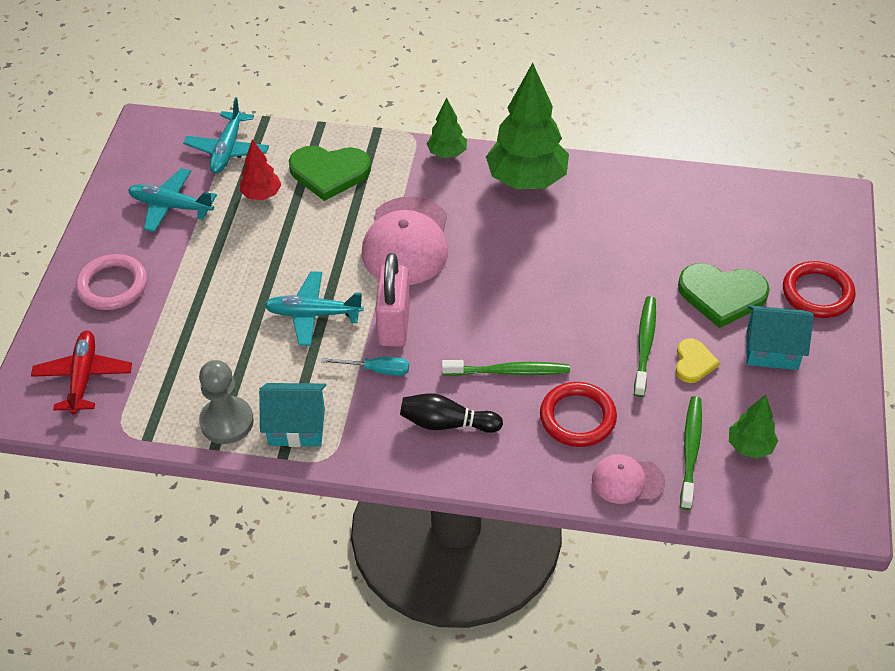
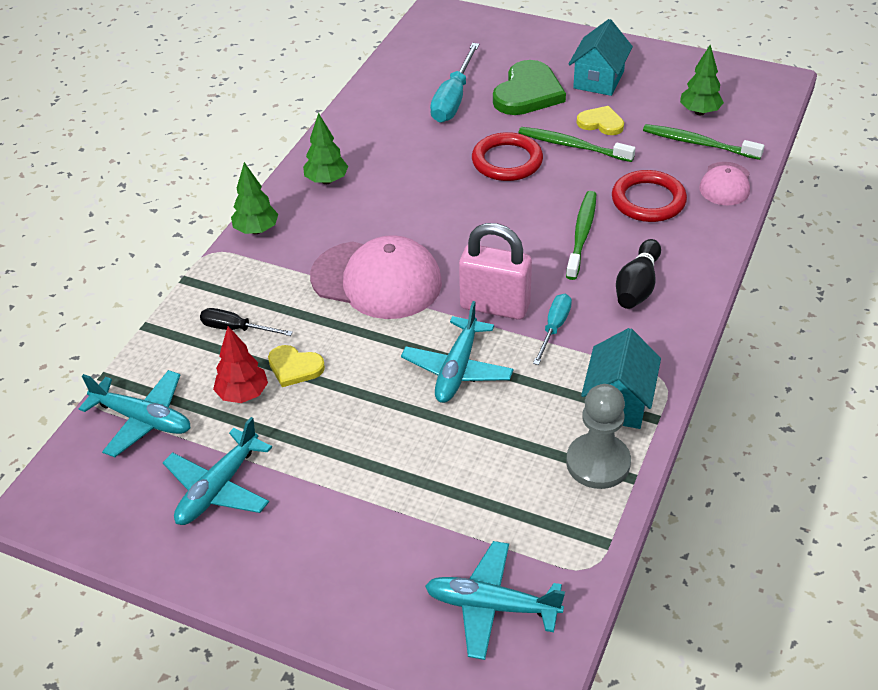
camera: 75 degrees left, 5 degrees down
red plane [31,331,132,415] -> turquoise plane [425,541,565,660]
pink ring [76,254,147,310] -> none
green heart [289,146,371,201] -> black screwdriver [200,308,293,336]
green tree [486,63,569,189] -> green tree [303,113,348,184], size x0.50
red ring [783,261,855,318] -> red ring moved to [472,132,543,181]
none -> yellow heart [268,345,325,387]
none -> turquoise screwdriver [430,43,479,123]

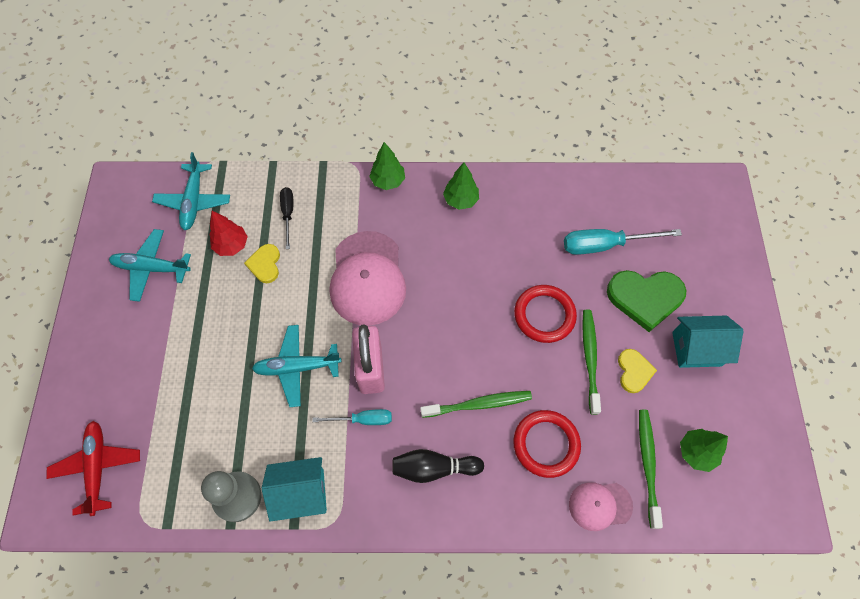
camera: 65 degrees right, 20 degrees up
turquoise plane [425,541,565,660] -> red plane [46,421,140,516]

